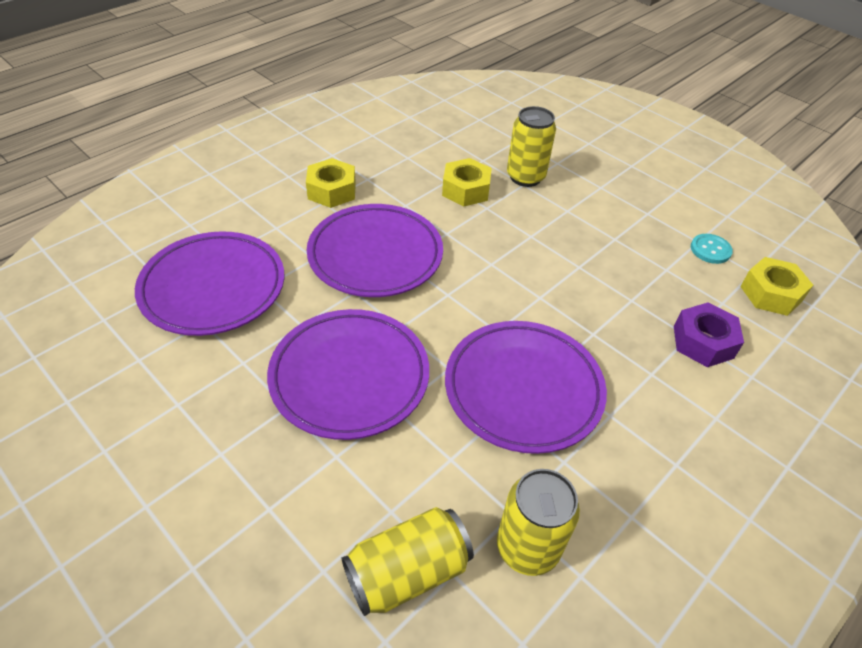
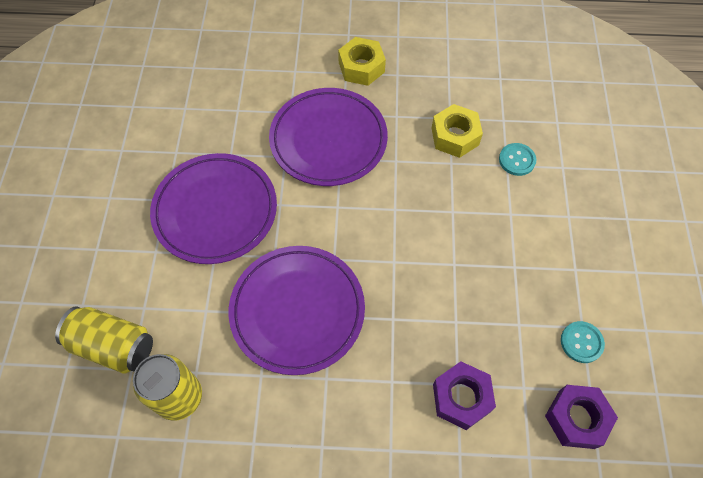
camera: 50 degrees right, 15 degrees up
purple plate [135,231,284,336] -> none
yellow can [507,106,556,187] -> turquoise button [499,143,536,176]
yellow nut [740,257,813,316] -> purple nut [545,385,618,449]

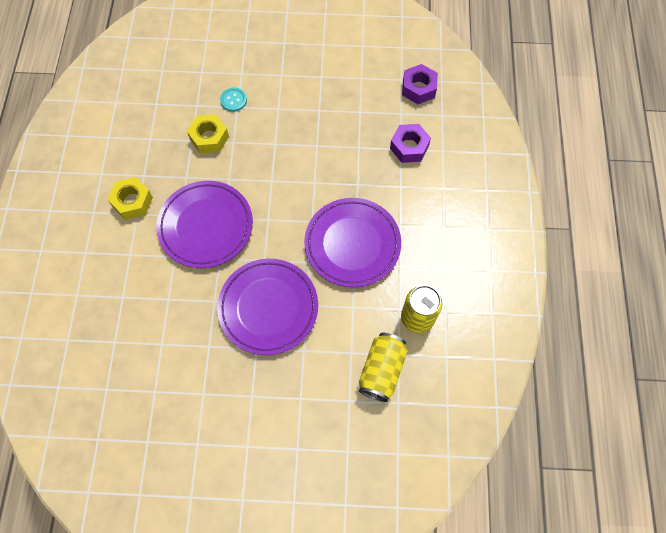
camera: 90 degrees left, 5 degrees up
turquoise button [561,321,605,363] -> none

